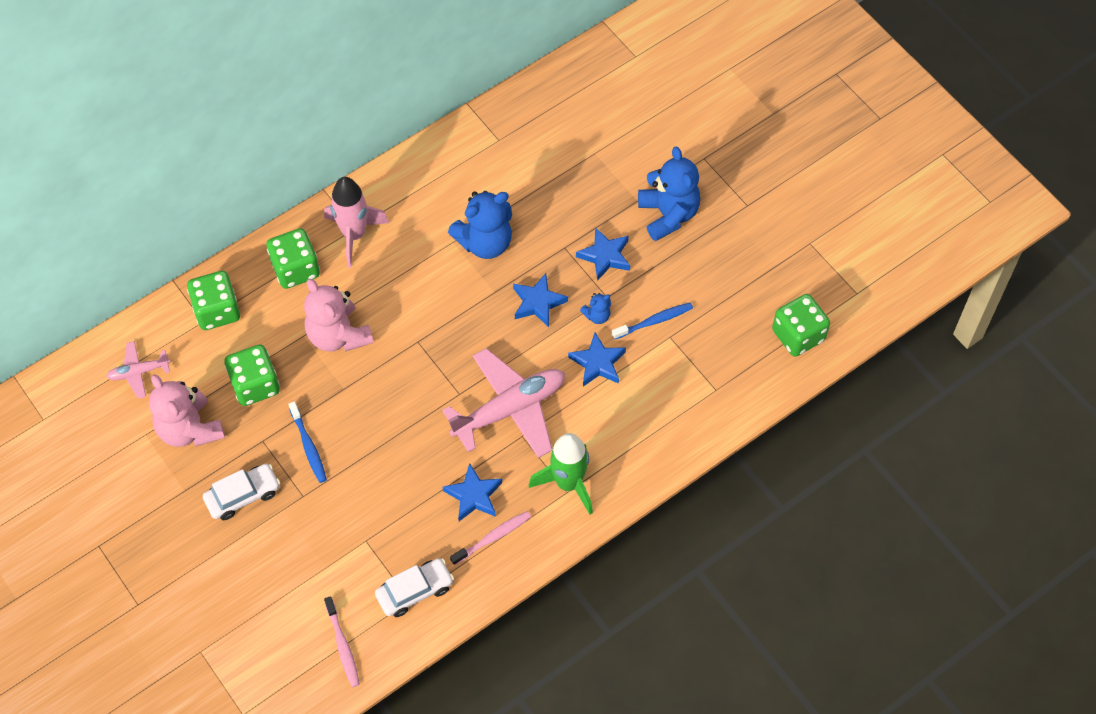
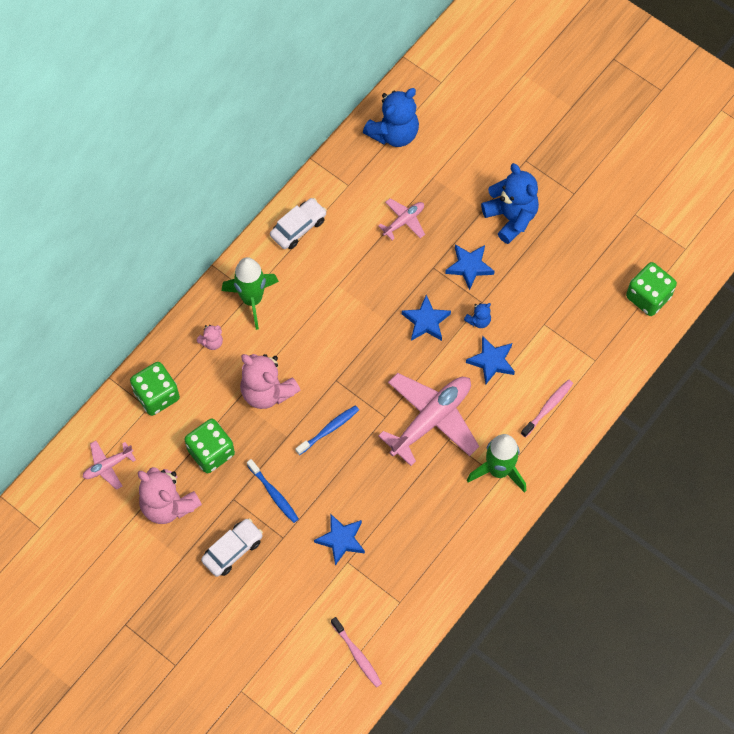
camera: 15 degrees left, 5 degrees up
green dice [266,228,320,289] -> pink teddy bear [197,325,223,350]
pink rocket [324,177,389,268] -> green rocket [222,257,279,330]
white car [375,558,454,617] -> white car moved to [270,198,327,249]
blue star [443,463,502,521] -> blue star moved to [314,514,365,566]
blue teddy bear [448,191,512,259] -> blue teddy bear moved to [363,88,419,147]
pink toothbrush [450,511,531,565] -> pink toothbrush moved to [521,380,573,437]
blue toothbrush [612,303,693,340] -> blue toothbrush moved to [295,405,359,455]
none -> pink plane [378,198,425,240]

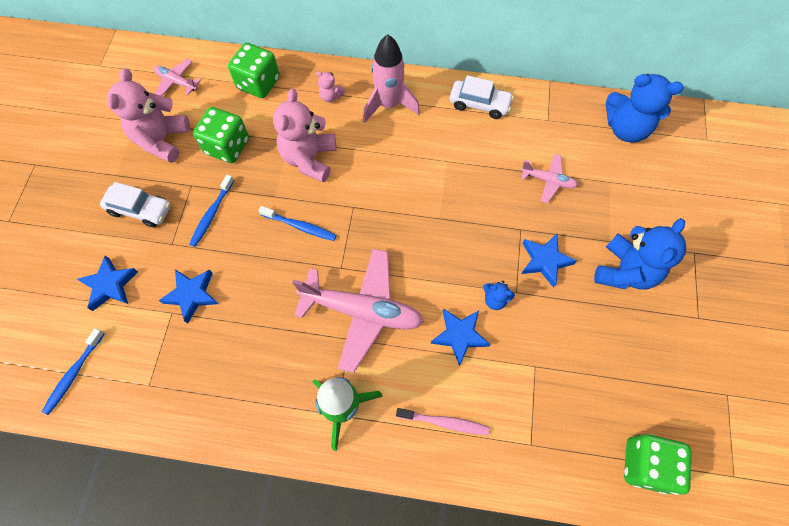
camera: 60 degrees right, 0 degrees up
green rocket [222,257,279,330] -> pink rocket [363,35,420,123]
pink toothbrush [331,617,382,688] -> blue toothbrush [42,328,105,415]
blue star [402,295,451,341] -> blue star moved to [77,255,138,311]

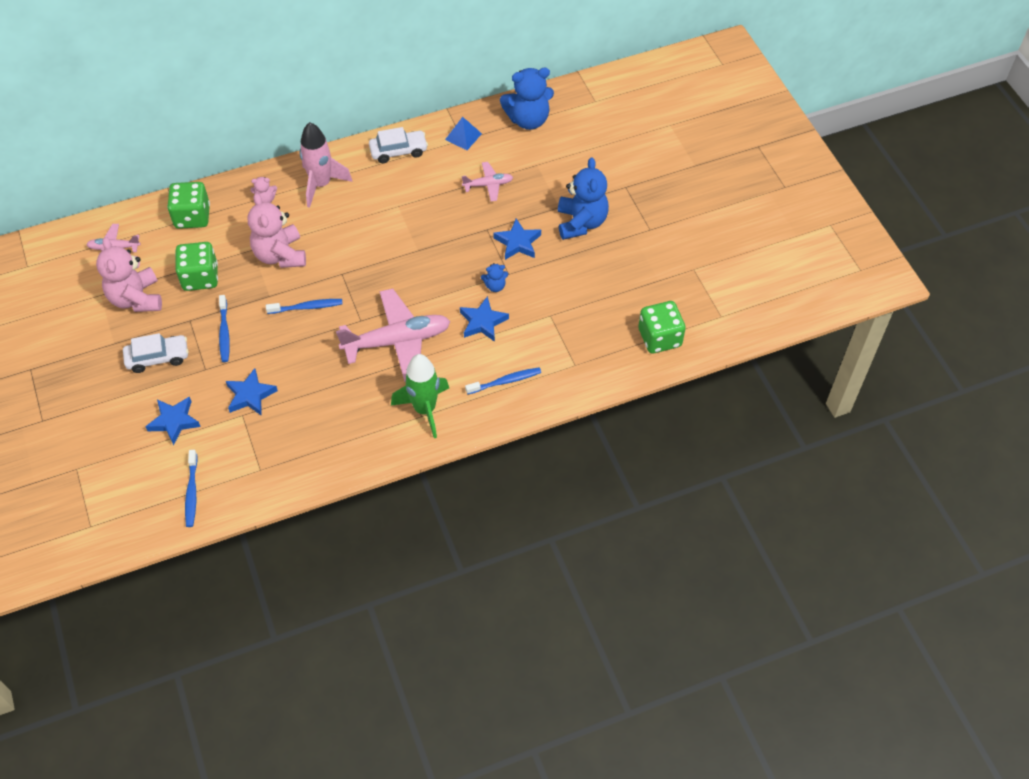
camera: 30 degrees left, 10 degrees down
pink toothbrush [396,408,490,435] -> blue toothbrush [465,367,541,395]
none -> blue pyramid [445,117,482,150]

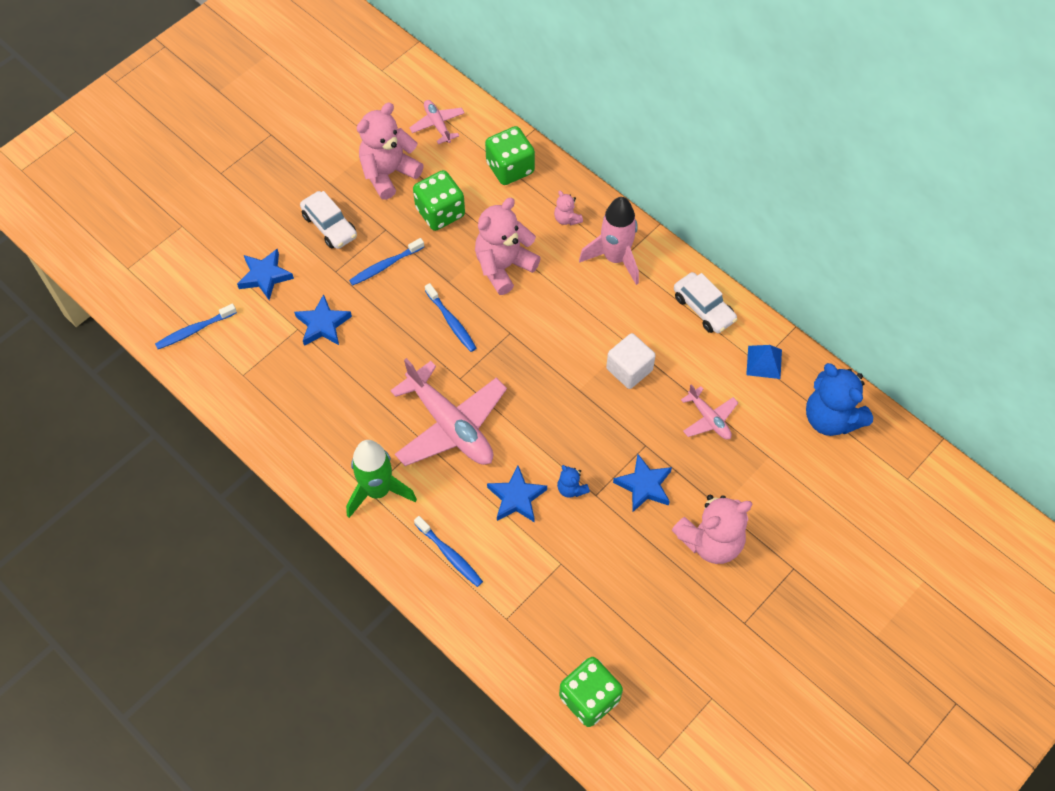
camera: 65 degrees right, 5 degrees up
blue teddy bear [558,158,609,240] -> pink teddy bear [672,495,752,564]
none -> white cube [606,333,656,389]

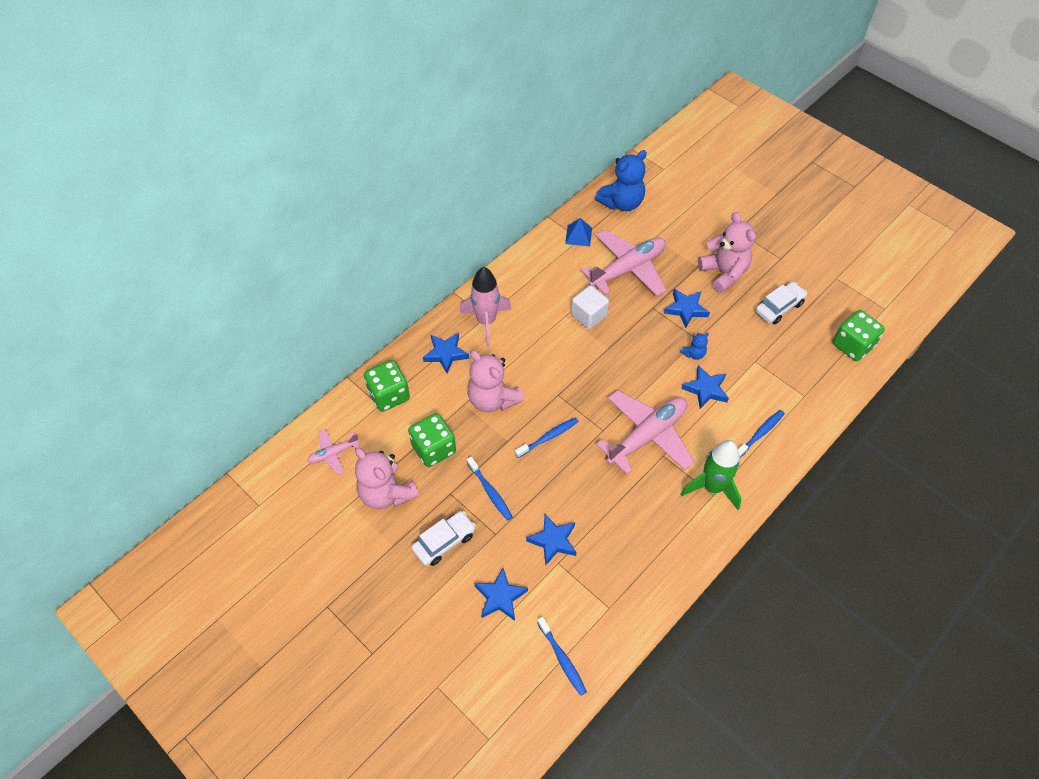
camera: 90 degrees left, 5 degrees down
pink teddy bear [554,191,583,225] -> blue star [423,333,469,374]
white car [674,272,738,333] -> white car moved to [756,282,808,324]
pink plane [681,384,738,439] -> pink plane [581,230,666,296], size x2.01

